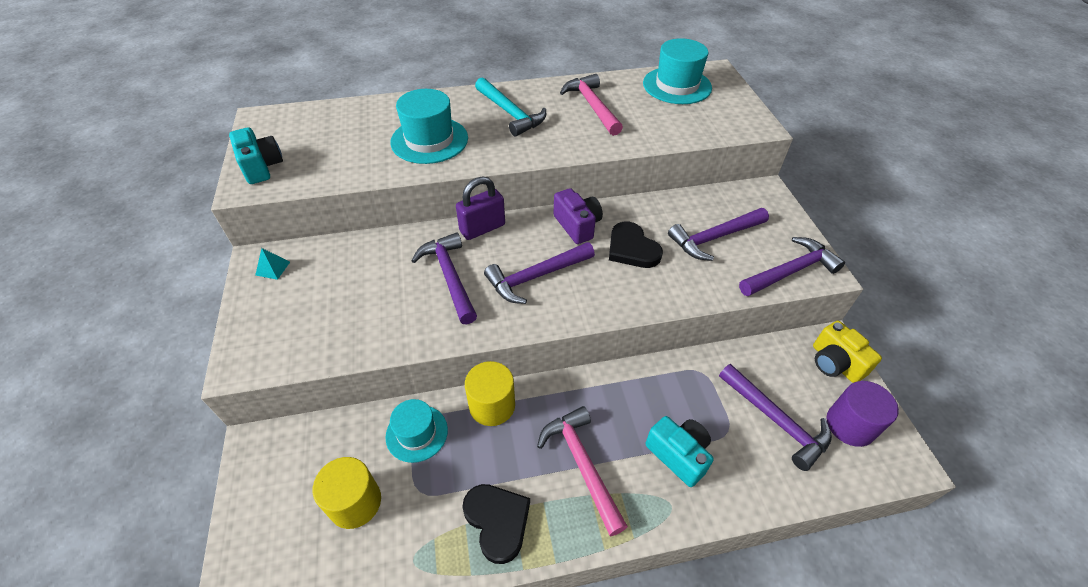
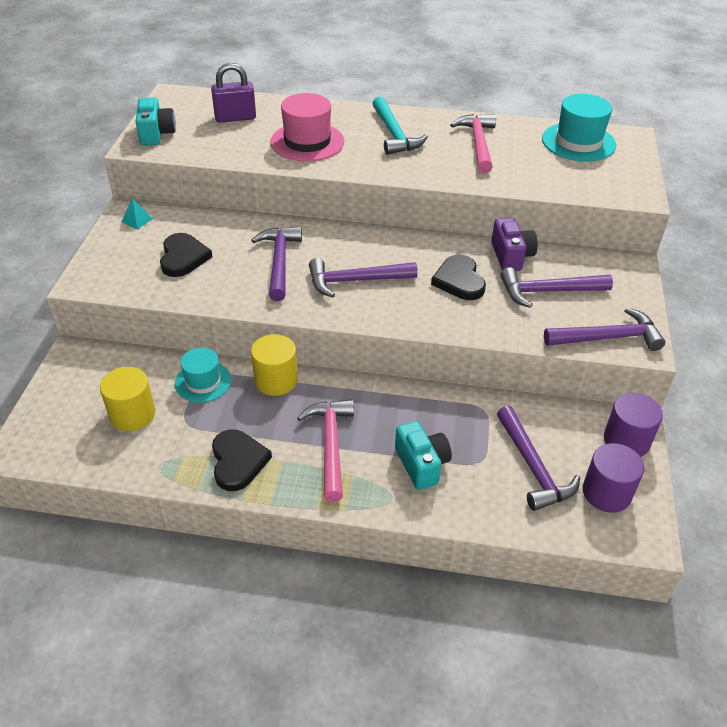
camera: 20 degrees right, 5 degrees down
turquoise hat [390,89,468,164] -> pink hat [270,93,344,162]
purple padlock [456,176,505,240] -> purple padlock moved to [211,63,256,123]
purple camera [554,188,603,244] -> purple camera moved to [491,218,538,271]
yellow camera [813,320,882,383] -> purple cylinder [604,393,663,457]
none -> black heart [160,233,213,277]

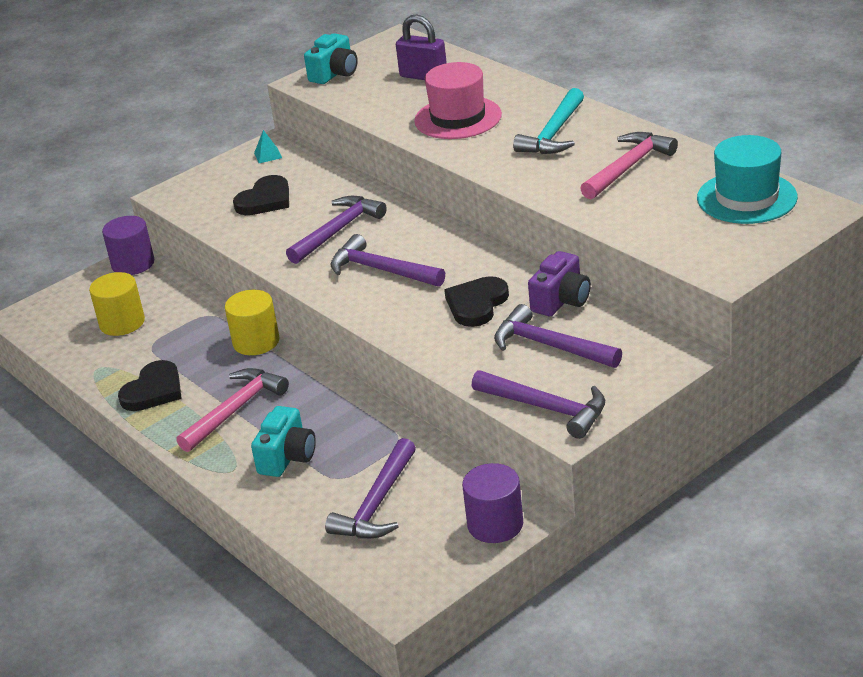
camera: 45 degrees right, 10 degrees down
turquoise hat [175,348,231,403] -> none
purple cylinder [583,443,644,513] -> purple cylinder moved to [102,216,154,275]

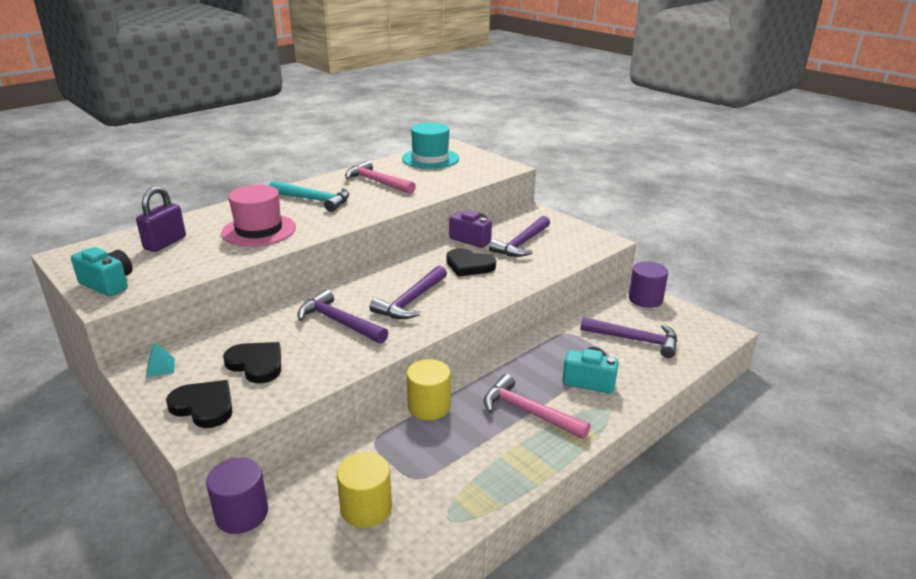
camera: 95 degrees left, 5 degrees down
black heart [118,360,182,411] -> black heart moved to [166,380,233,428]
purple hammer [472,370,605,439] -> none

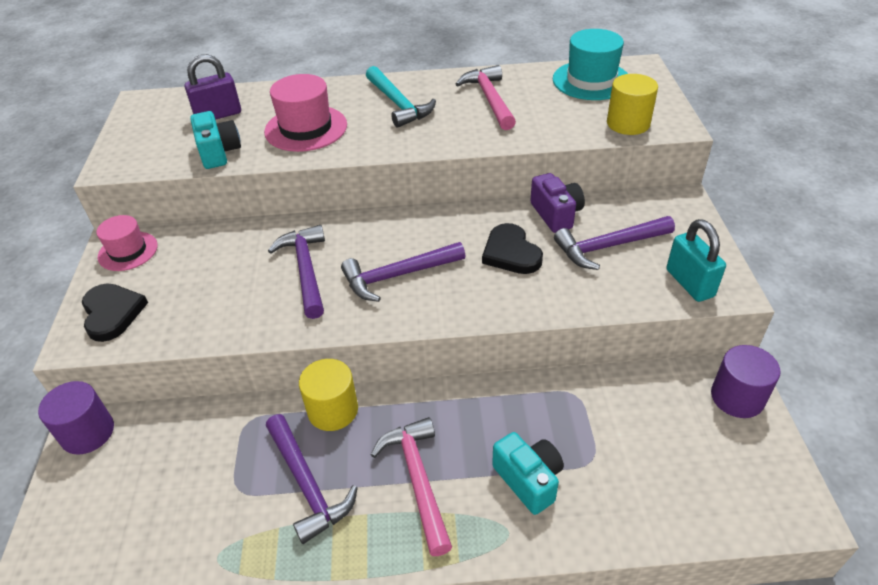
camera: 40 degrees right, 15 degrees up
turquoise camera [71,247,133,296] -> turquoise camera moved to [190,111,241,169]
turquoise pyramid [146,342,175,377] -> pink hat [96,215,158,271]
black heart [223,342,281,383] -> none
yellow cylinder [337,452,392,528] -> yellow cylinder moved to [607,74,658,135]
purple hammer [580,317,677,358] -> purple hammer moved to [266,414,358,544]
none -> turquoise padlock [666,219,726,302]

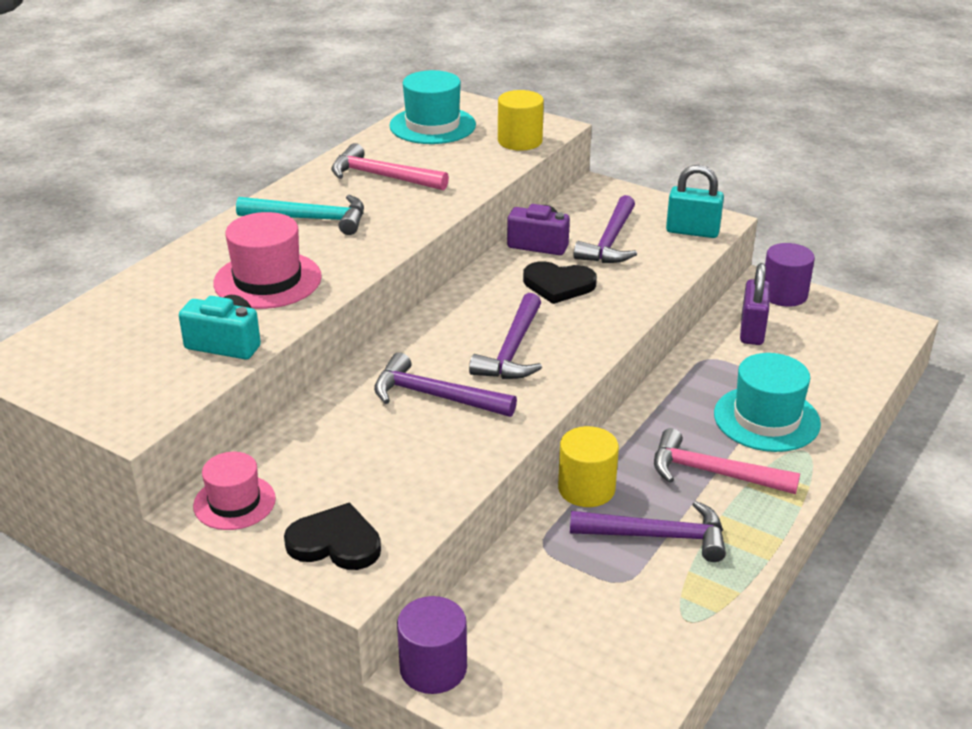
camera: 55 degrees left, 10 degrees down
purple padlock [185,54,241,120] -> purple padlock moved to [740,263,770,345]
turquoise camera [492,432,564,515] -> turquoise hat [714,353,821,452]

